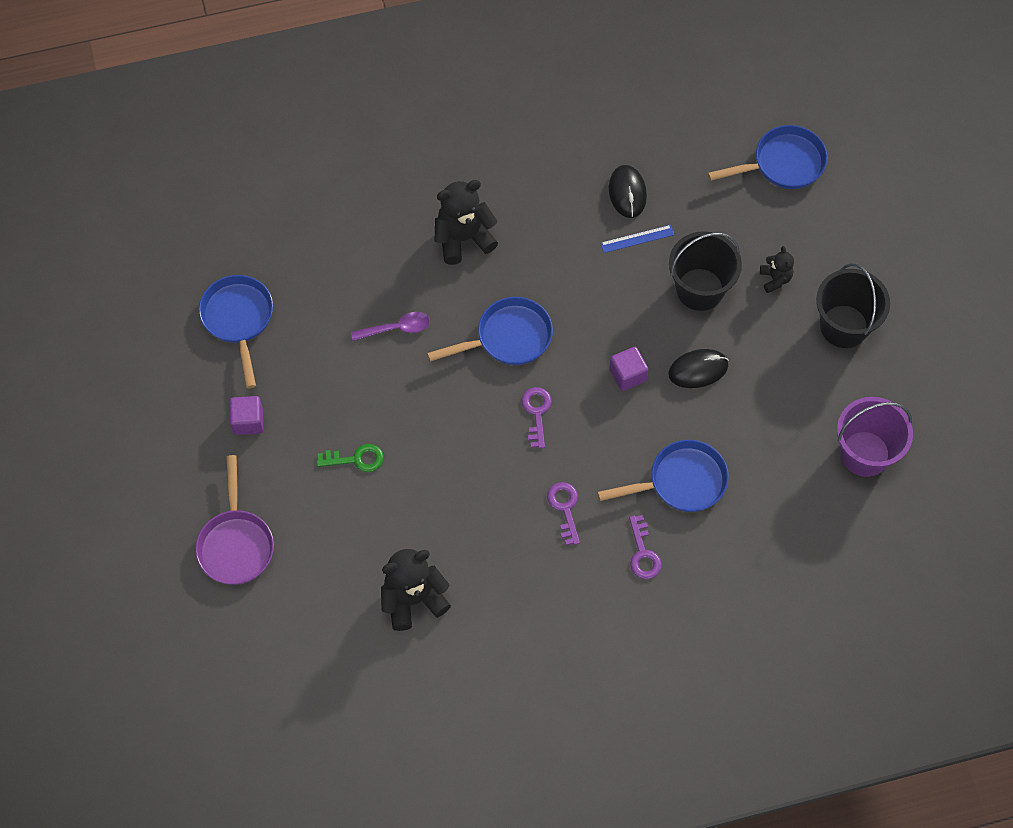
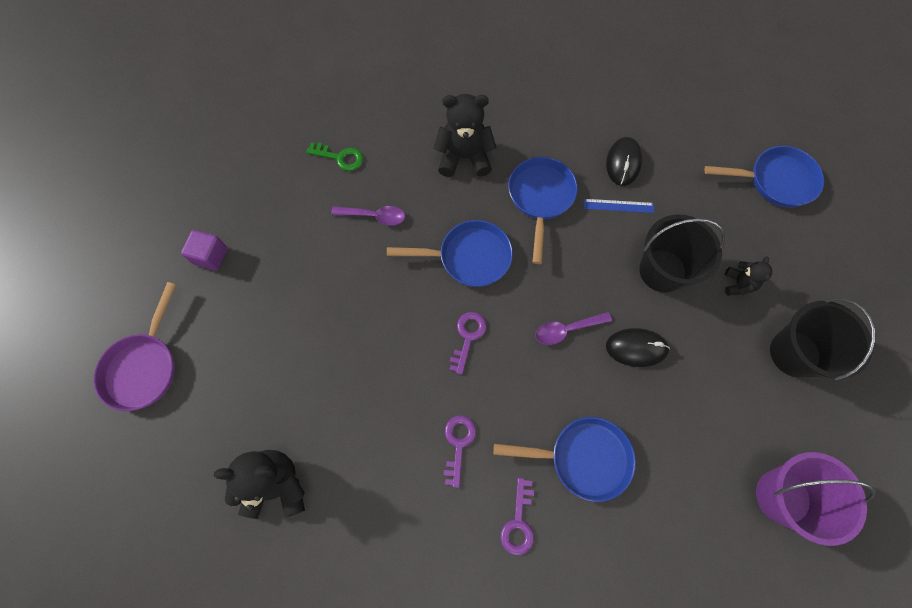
camera: 20 degrees right, 5 degrees up
blue pan [199,275,273,388] -> blue pan moved to [508,157,578,264]
green key [317,444,384,472] -> green key moved to [306,142,363,171]
purple cube [609,347,649,391] -> purple spoon [535,312,612,345]

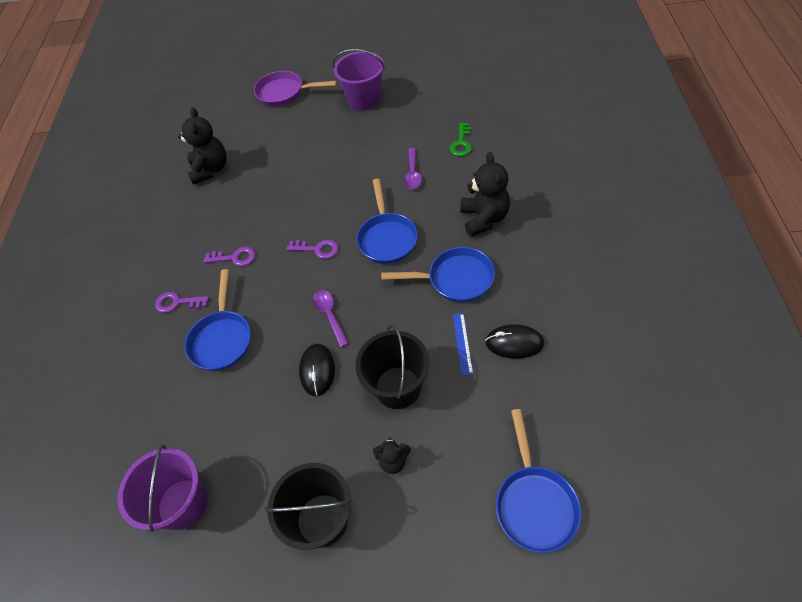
camera: 90 degrees right, 15 degrees down
purple cube [181,230,227,271] -> purple bucket [332,49,385,111]

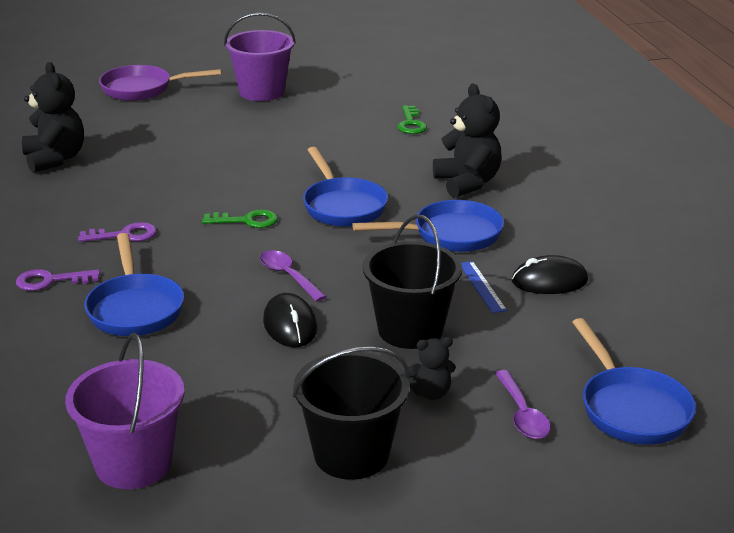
camera: 20 degrees left, 25 degrees down
purple key [287,239,339,259] -> green key [202,209,278,228]
purple spoon [404,148,422,189] -> purple spoon moved to [495,370,551,439]

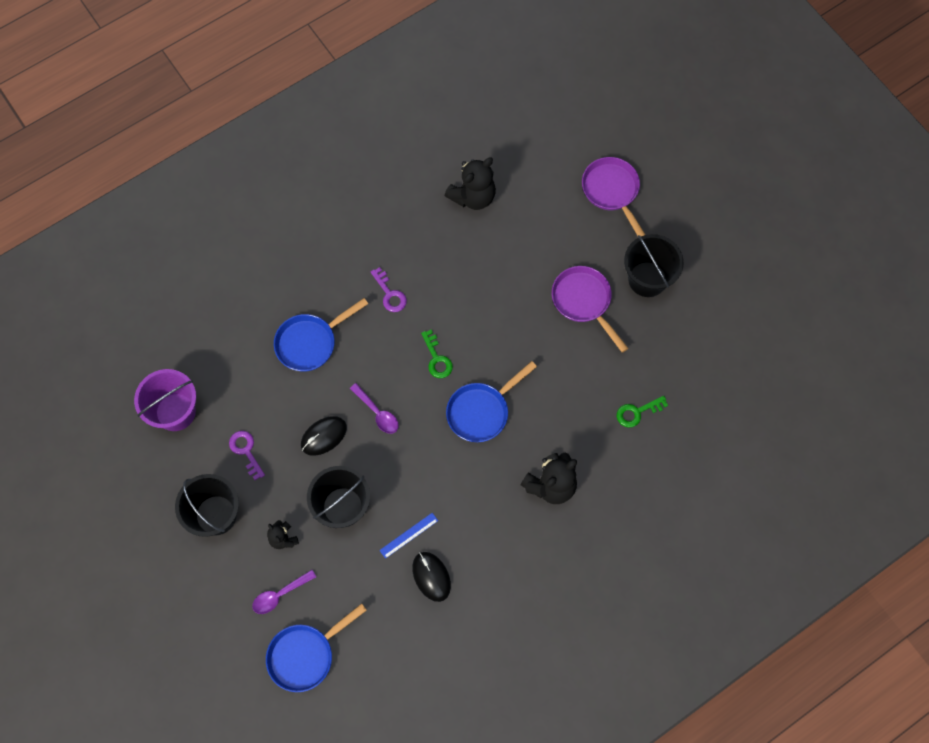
camera: 70 degrees right, 40 degrees up
purple key [16,269,100,291] -> purple key moved to [229,431,265,480]
purple bucket [224,13,296,101] -> black bucket [624,234,684,297]
purple spoon [260,250,327,302] -> purple spoon turned 105 degrees clockwise [350,383,399,434]
blue pan [352,200,504,252] -> none
none -> purple pan [552,266,628,353]

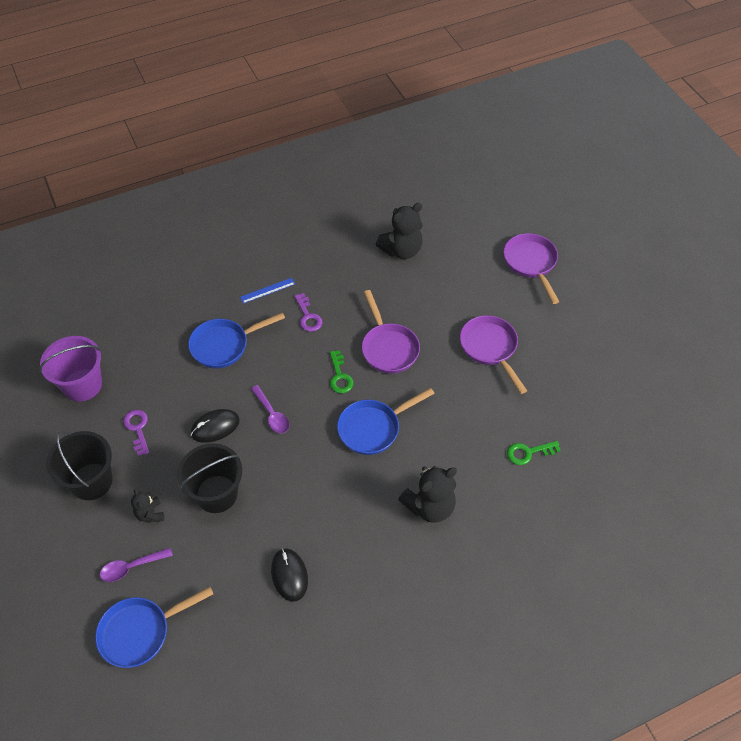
camera: 10 degrees right, 15 degrees down
blue ruler [379,513,438,559] -> blue ruler moved to [240,278,295,304]
black bucket [624,234,684,297] -> none
none -> purple pan [362,290,420,374]

